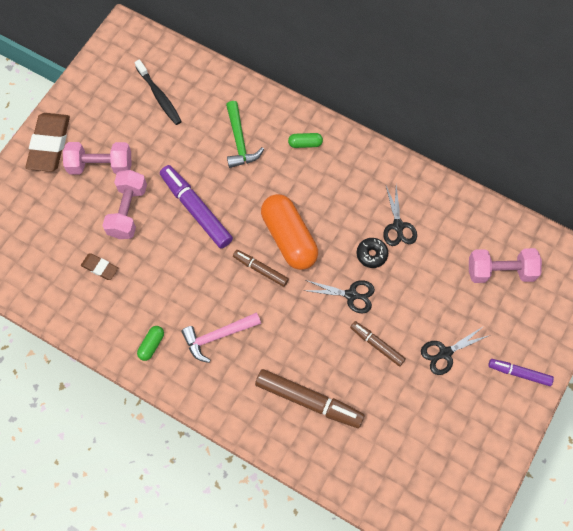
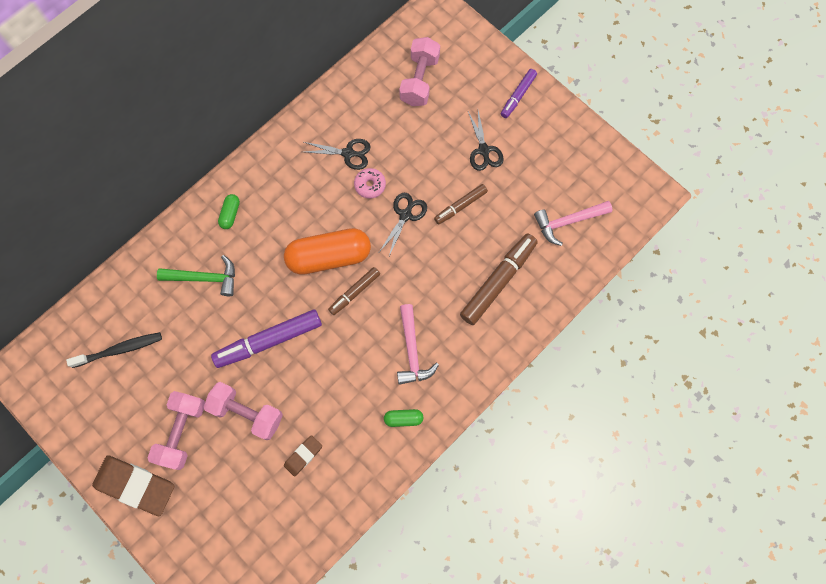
camera: 75 degrees left, 5 degrees up
green capsule [137,326,164,361] -> green capsule turned 45 degrees counterclockwise [384,409,424,427]
black donut [356,238,388,268] -> pink donut [354,168,386,199]
none -> pink hammer [534,201,612,246]

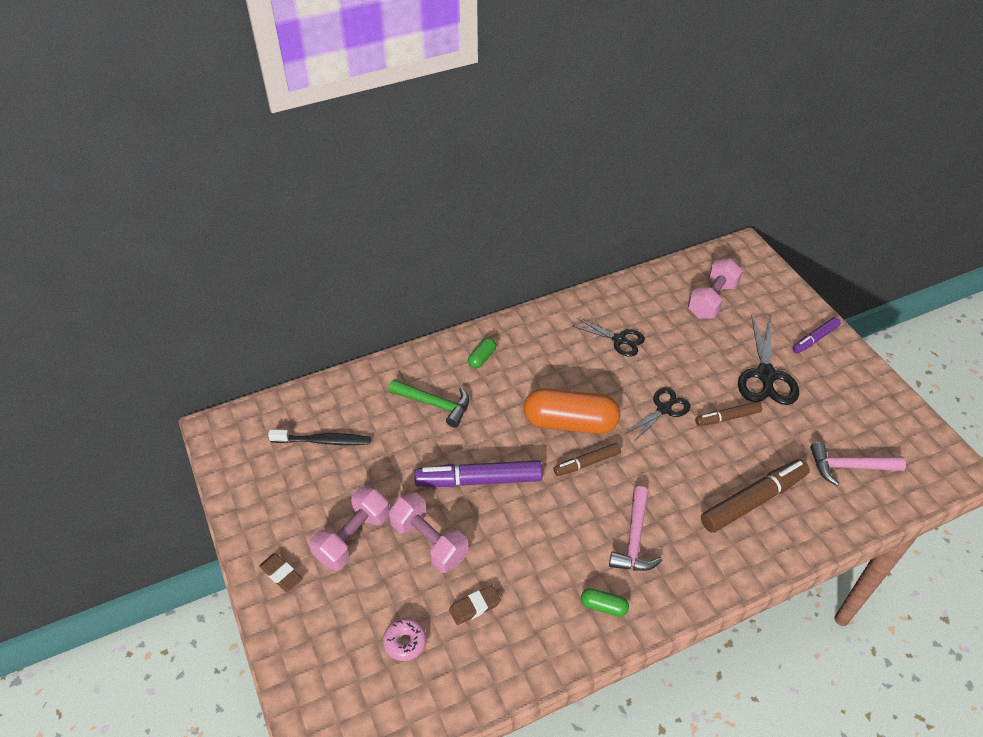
camera: 20 degrees right, 25 degrees down
brown eraser [92,455,174,516] -> brown eraser [259,553,303,592], size x0.51
pink donut [354,168,386,199] -> pink donut moved to [383,618,427,661]
black scissors [468,110,504,171] -> black scissors [738,314,799,405], size x1.60

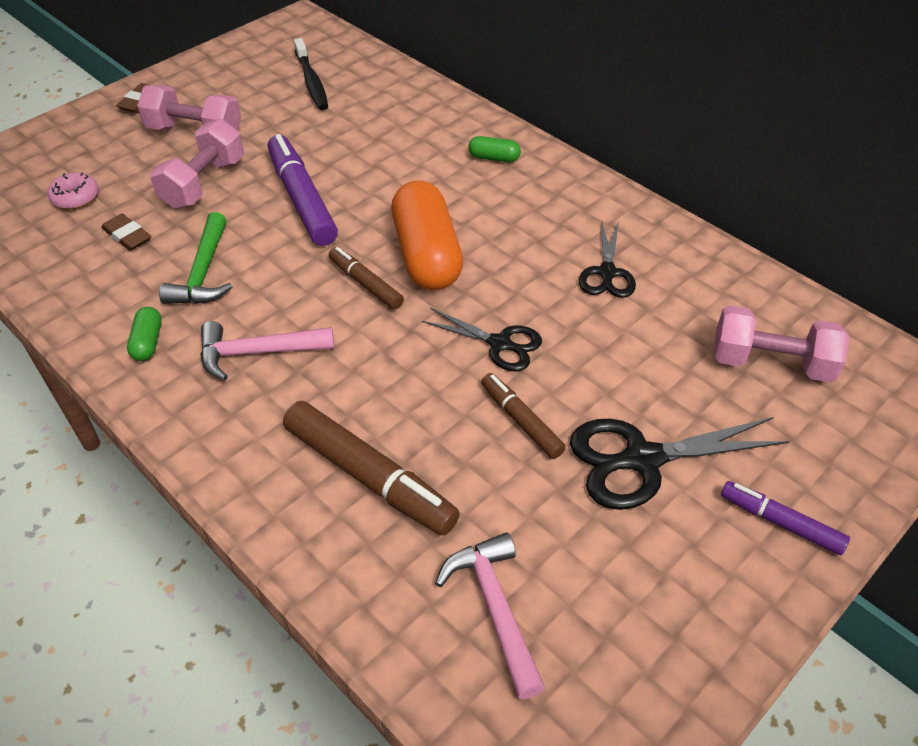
camera: 70 degrees right, 0 degrees up
green hammer [388,380,469,427] -> green hammer moved to [159,212,232,304]

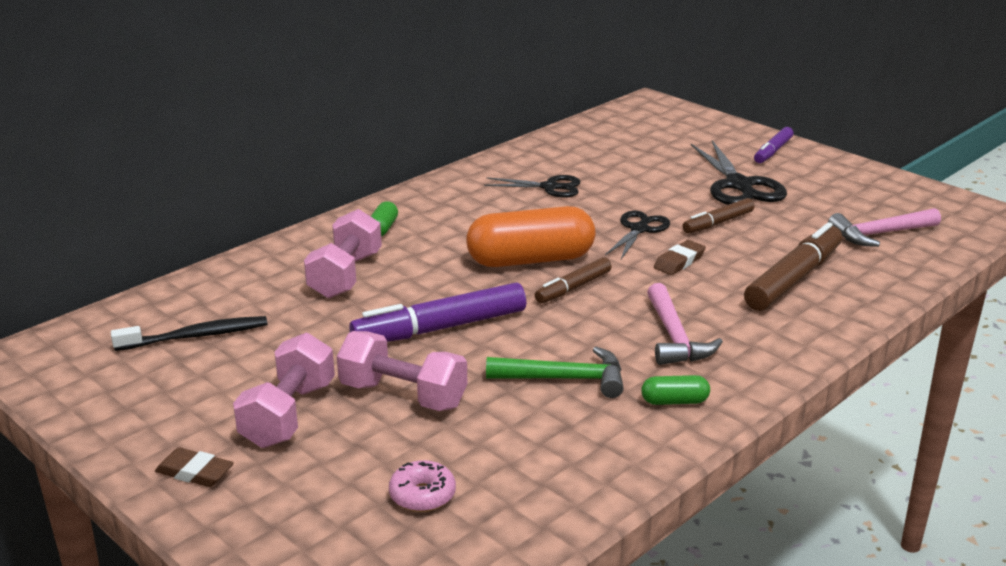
camera: 90 degrees left, 20 degrees down
brown eraser [101,214,151,251] -> brown eraser moved to [654,240,706,275]
pink dumbbell [713,305,849,383] -> pink dumbbell moved to [304,209,382,299]

